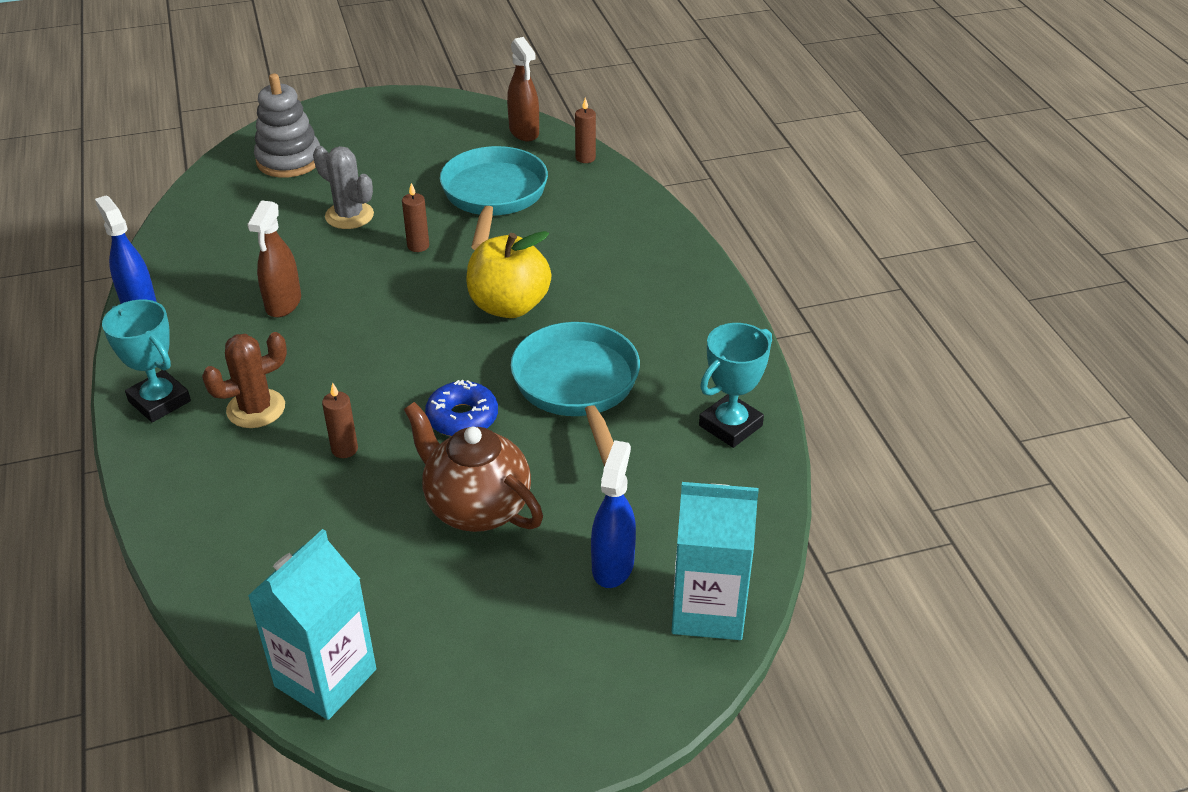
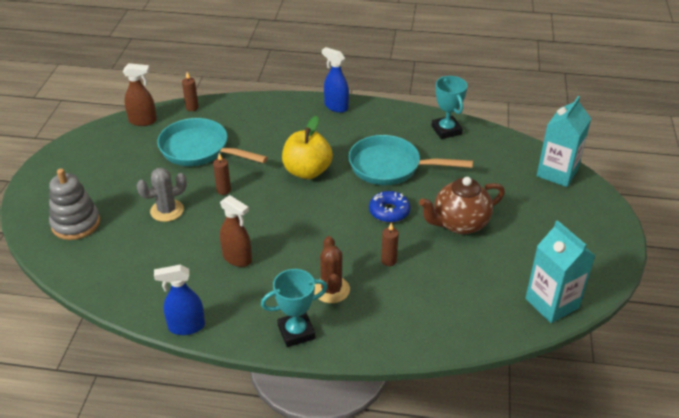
camera: 65 degrees left, 0 degrees up
blue spray bottle [591,440,636,588] -> blue spray bottle moved to [322,47,349,113]

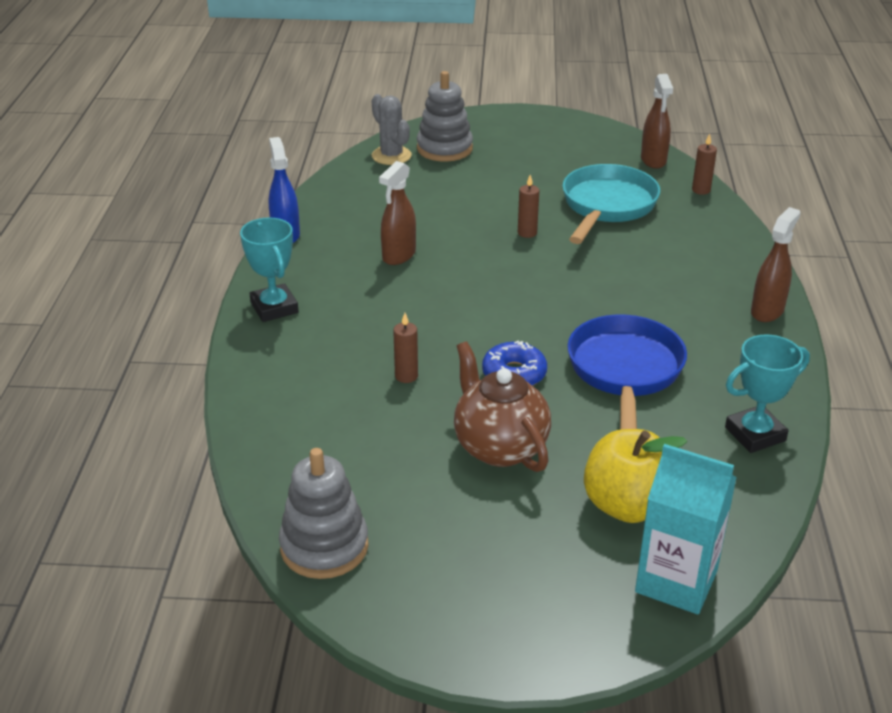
camera: 85 degrees right, 5 degrees down
grey cactus [136,168,187,222] -> grey cactus moved to [371,94,412,165]
yellow apple [282,116,333,179] -> yellow apple moved to [584,429,687,523]
brown cactus [314,236,350,303] -> none
blue spray bottle [322,47,349,113] -> brown spray bottle [751,207,800,322]
turquoise pan [348,135,473,185] -> blue pan [567,314,687,430]
turquoise carton [525,220,595,323] -> grey stacking toy [279,448,369,579]

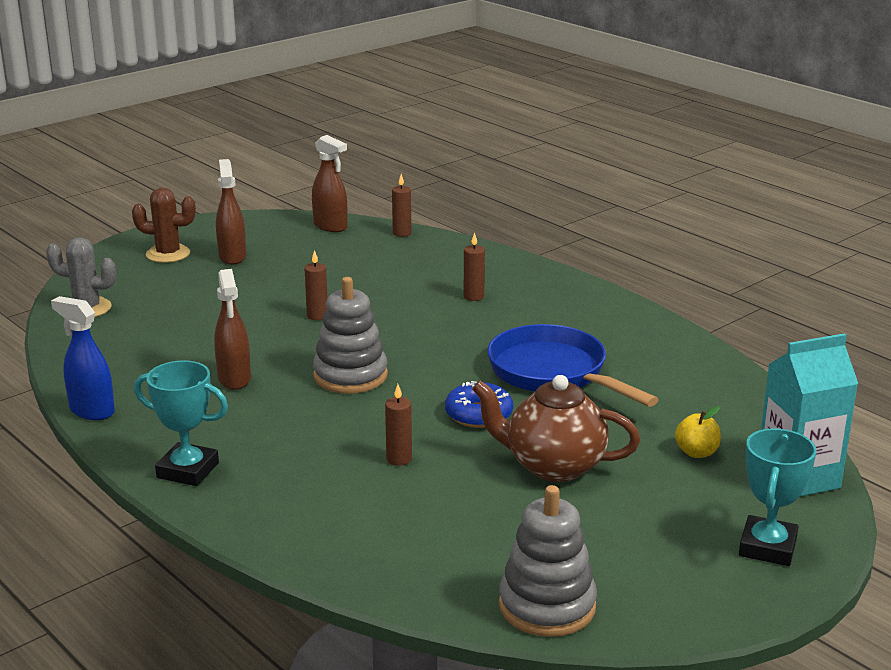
camera: 45 degrees left, 10 degrees down
grey stacking toy [417,71,473,162] -> grey stacking toy moved to [313,277,388,394]
turquoise pan [562,164,660,244] -> none
yellow apple [584,429,687,523] -> yellow apple [675,406,721,458], size x0.50
turquoise trophy [725,334,810,453] -> turquoise trophy moved to [739,429,816,566]
brown spray bottle [751,207,800,322] -> brown spray bottle moved to [216,159,246,265]
none -> brown cactus [132,188,196,263]
none -> brown candle [464,232,485,301]

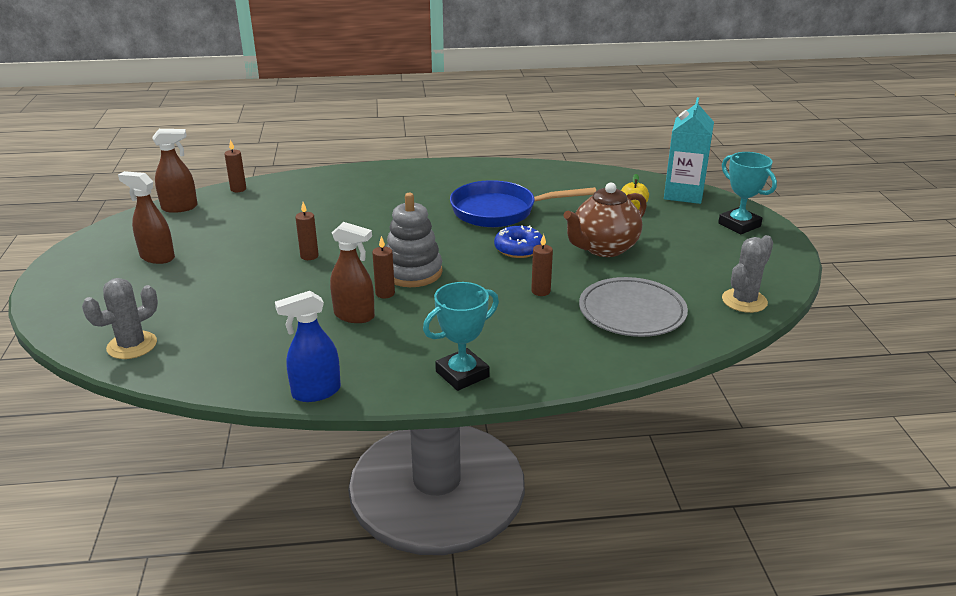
camera: 55 degrees left, 5 degrees up
brown cactus [132,188,196,263] -> none
brown candle [464,232,485,301] -> brown candle moved to [372,236,395,299]
grey stacking toy [499,485,597,637] -> grey cactus [722,235,773,313]
none -> grey plate [579,277,688,337]

